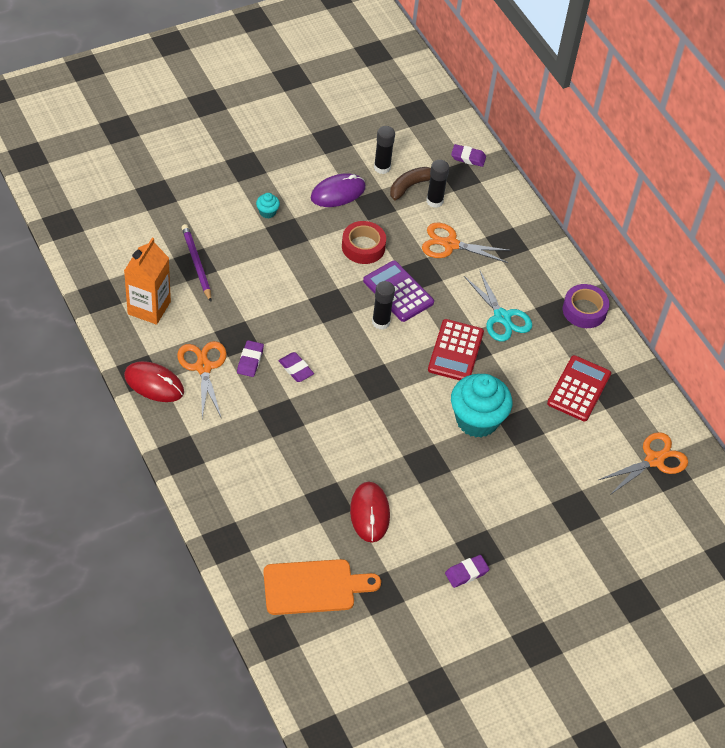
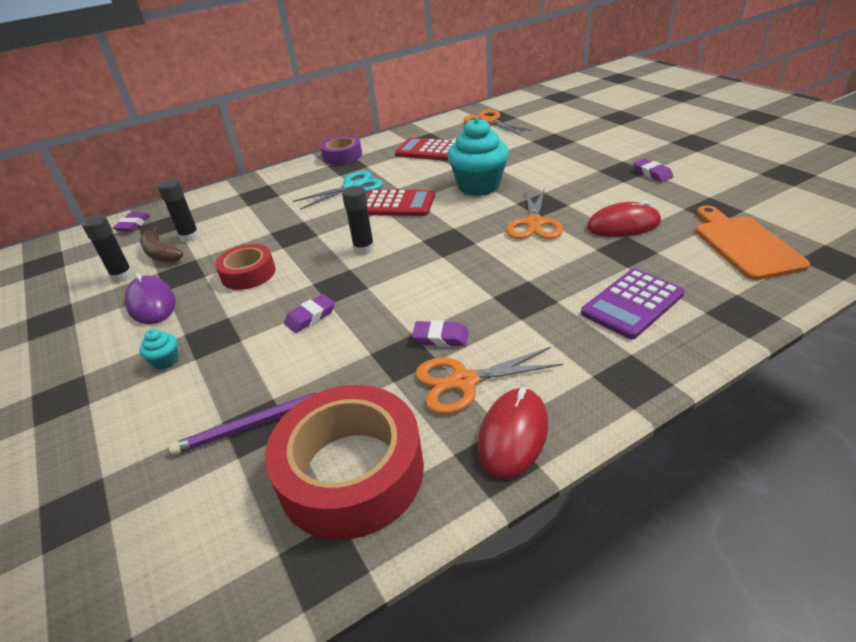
camera: 85 degrees left, 15 degrees down
orange carton [124,238,171,325] -> red tape [265,385,424,540]
purple eraser [279,352,314,382] -> purple eraser moved to [284,294,335,333]
purple calculator [363,261,434,322] -> purple calculator moved to [581,269,684,339]
orange scissors [422,223,511,263] -> orange scissors moved to [506,188,563,239]

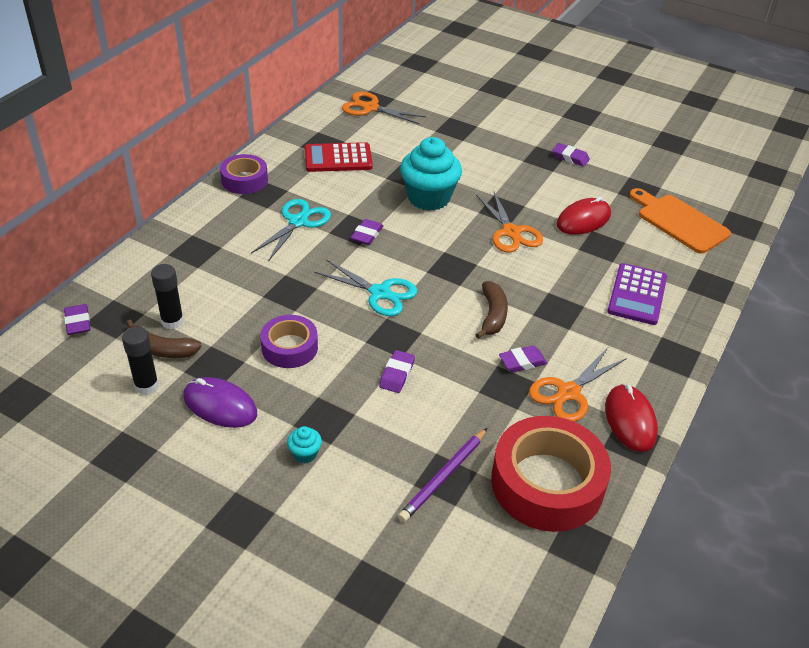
camera: 35 degrees left, 5 degrees up
red tape [215,244,276,290] -> purple tape [260,315,318,368]
black glue stick [342,186,375,255] -> turquoise scissors [314,259,417,316]
red calculator [366,190,435,216] -> purple eraser [350,219,383,245]
none -> brown banana [475,281,508,339]

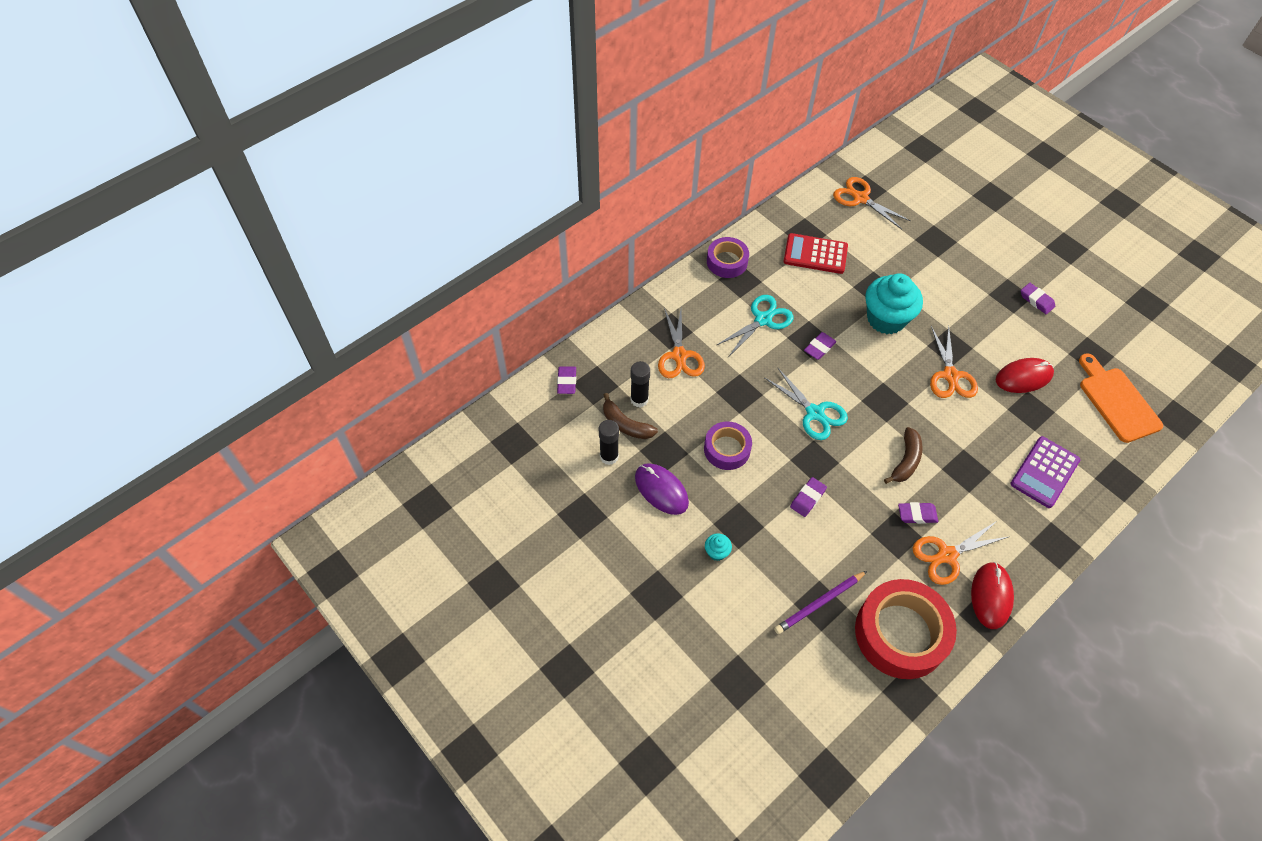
camera: 20 degrees right, 15 degrees up
none -> orange scissors [658,308,705,378]

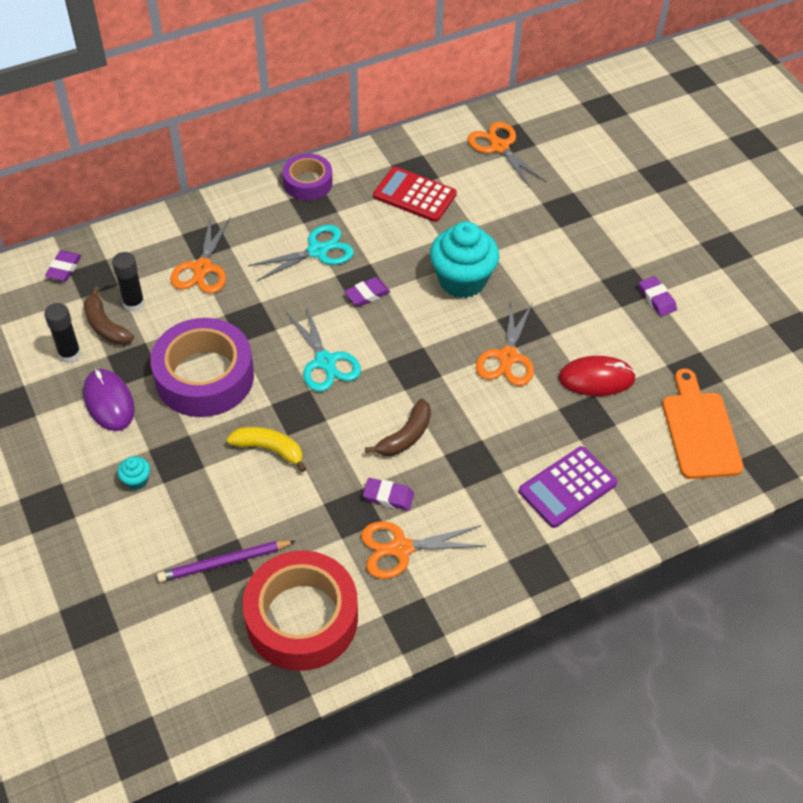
camera: 15 degrees right, 5 degrees down
purple tape [704,421,752,470] -> purple tape [150,318,254,417], size x1.77
purple eraser [790,477,827,517] -> yellow banana [227,427,306,472]
red mouse [971,562,1014,629] -> none

